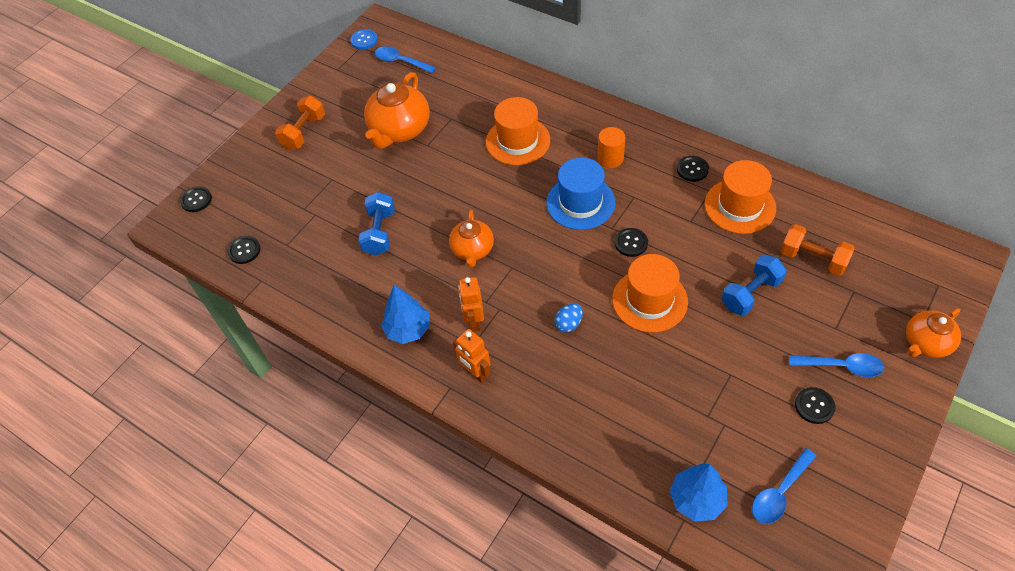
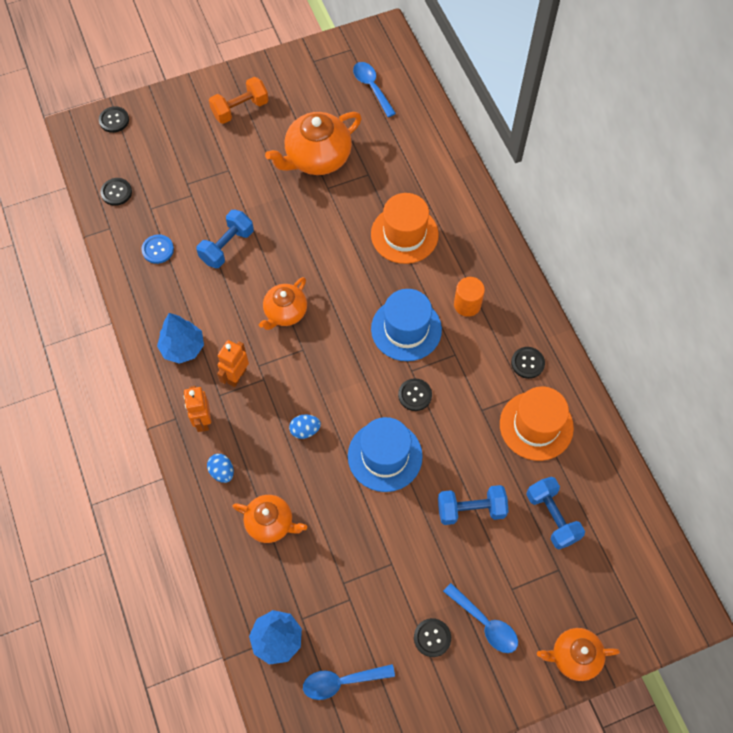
camera: 30 degrees right, 10 degrees up
blue button [350,29,378,50] -> blue button moved to [141,234,174,264]
orange hat [612,254,688,333] -> blue hat [348,417,423,492]
orange dumbbell [781,224,855,276] -> blue dumbbell [526,477,585,550]
none -> blue egg [207,454,234,483]
none -> orange teapot [232,495,307,543]

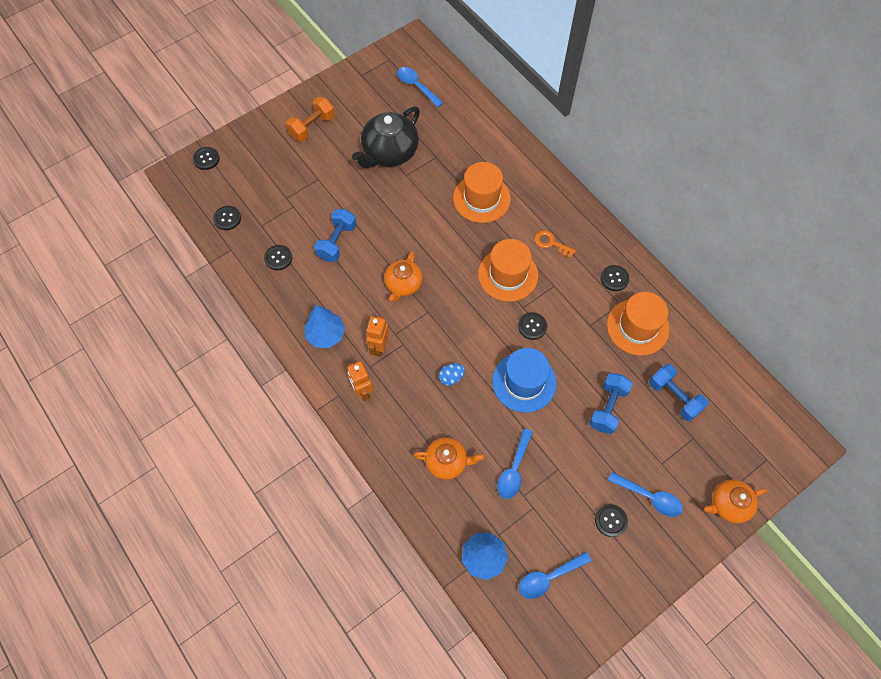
camera: 15 degrees left, 0 degrees up
blue button [141,234,174,264] -> black button [264,245,292,270]
blue egg [207,454,234,483] -> none
orange teapot [265,112,362,175] -> black teapot [352,106,420,168]
blue hat [371,289,442,361] -> orange hat [478,239,538,302]
blue dumbbell [438,485,509,525] -> blue dumbbell turned 45 degrees counterclockwise [589,373,633,434]
orange cylinder [454,277,485,317] -> orange key [534,230,576,258]
none -> blue spoon [497,428,533,499]

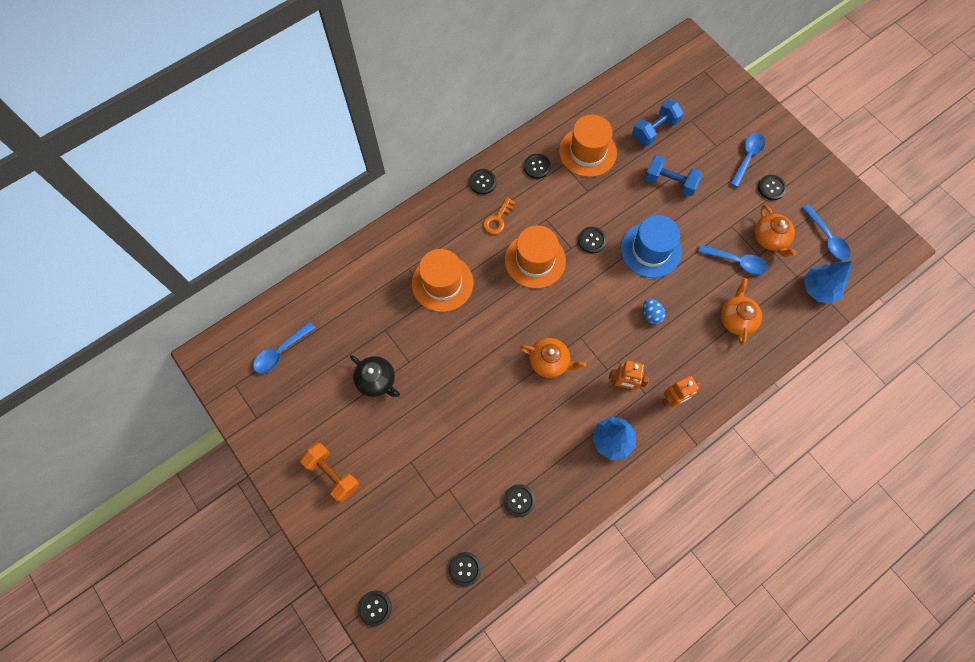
camera: 90 degrees left, 5 degrees up
blue dumbbell [314,209,356,262] -> none
black teapot [352,106,420,168] -> black teapot [350,355,400,397], size x0.62
orange teapot [704,480,767,523] -> orange teapot moved to [754,205,797,257]
none -> black button [469,169,497,195]

